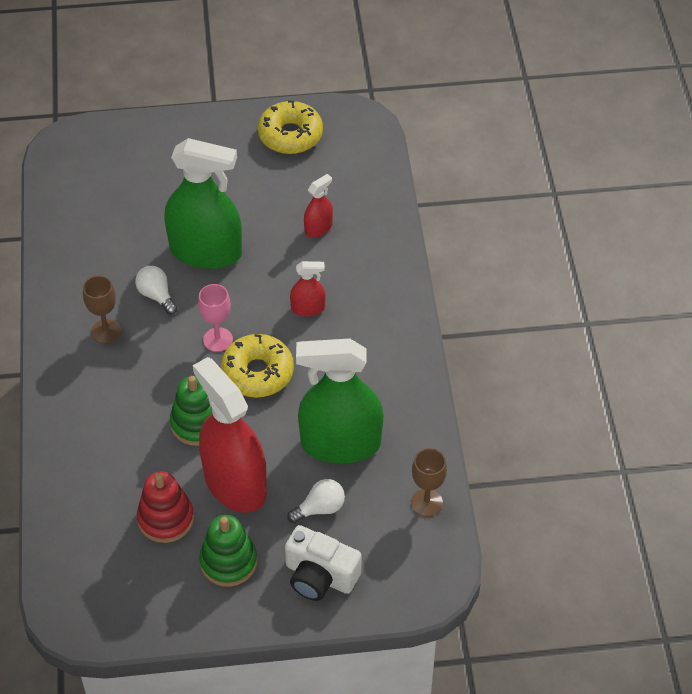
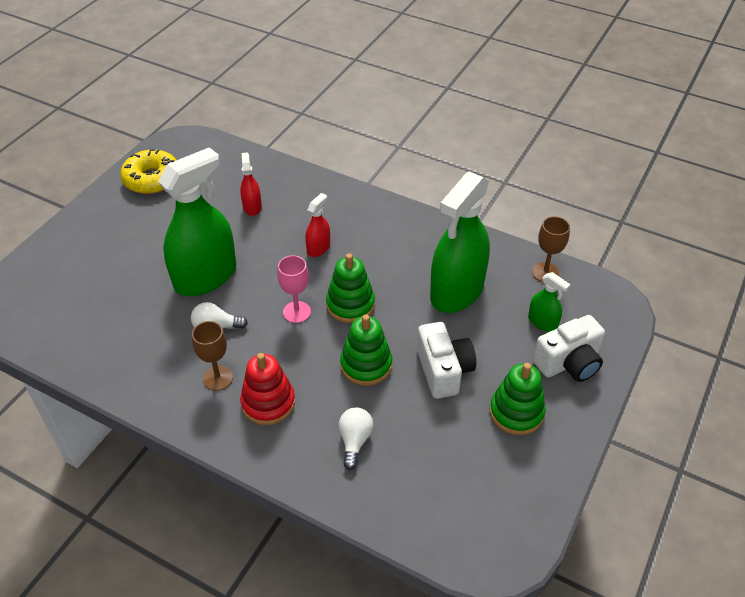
camera: 55 degrees left, 5 degrees down
red stacking toy [137,471,194,543] -> red stacking toy moved to [240,353,295,425]
red spray bottle [193,357,267,513] -> white camera [417,322,476,399]
yellow donut [221,334,294,398] -> green stacking toy [326,254,375,323]
white light bulb [287,479,345,523] -> white light bulb moved to [339,407,373,470]
none -> green spray bottle [528,272,571,332]

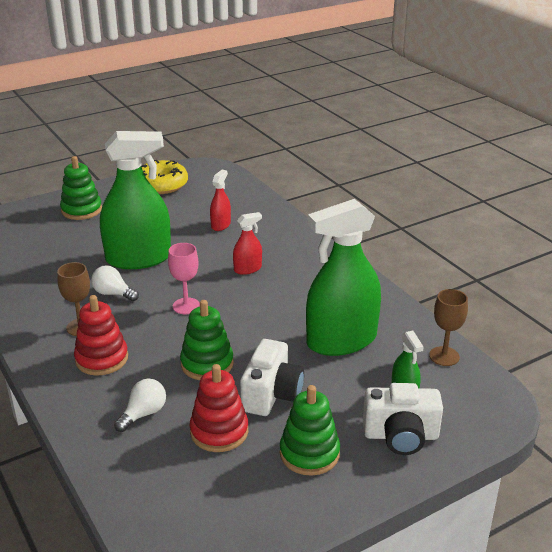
camera: 30 degrees right, 15 degrees down
green stacking toy [326,254,375,323] -> green stacking toy moved to [60,156,102,220]
none -> red stacking toy [190,364,248,452]

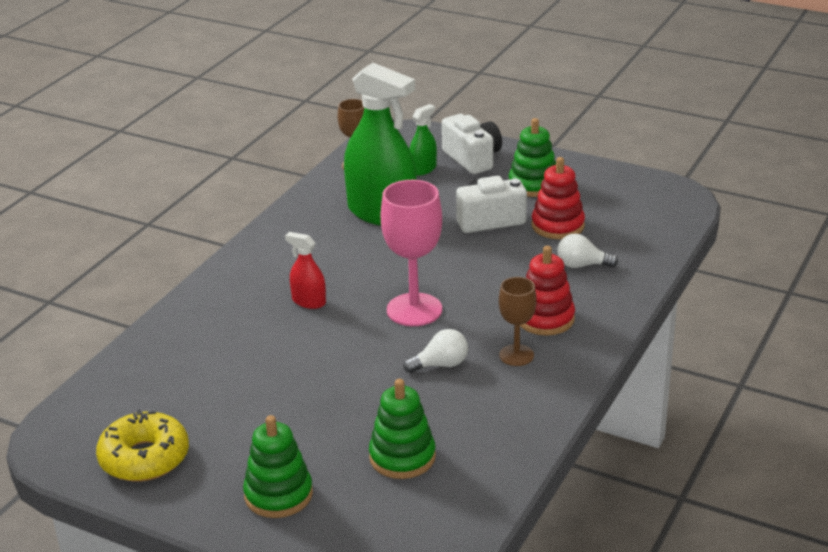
camera: 120 degrees left, 0 degrees up
white light bulb [91,265,139,301] -> white light bulb turned 105 degrees counterclockwise [403,329,468,373]
green spray bottle [100,131,171,269] -> none
pink goblet [168,243,200,314] -> pink goblet [381,180,442,326], size x1.69
green stacking toy [180,300,234,380] -> green stacking toy moved to [369,379,436,479]
red spray bottle [210,170,231,231] -> none

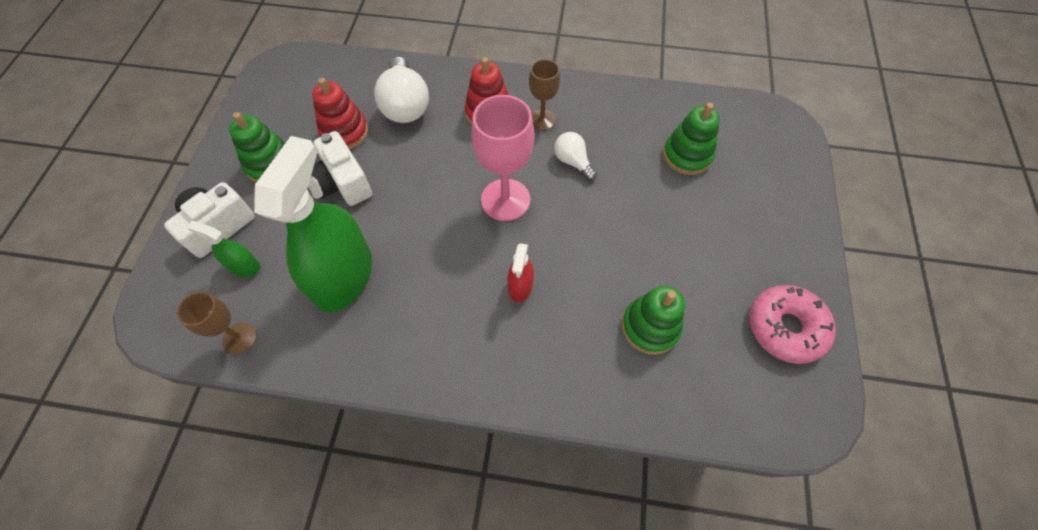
camera: 110 degrees left, 30 degrees up
yellow donut [96,409,189,482] -> pink donut [749,285,836,364]
green stacking toy [243,415,313,518] -> green stacking toy moved to [622,286,685,355]
white light bulb [557,234,618,268] -> white light bulb [374,57,429,123], size x1.77

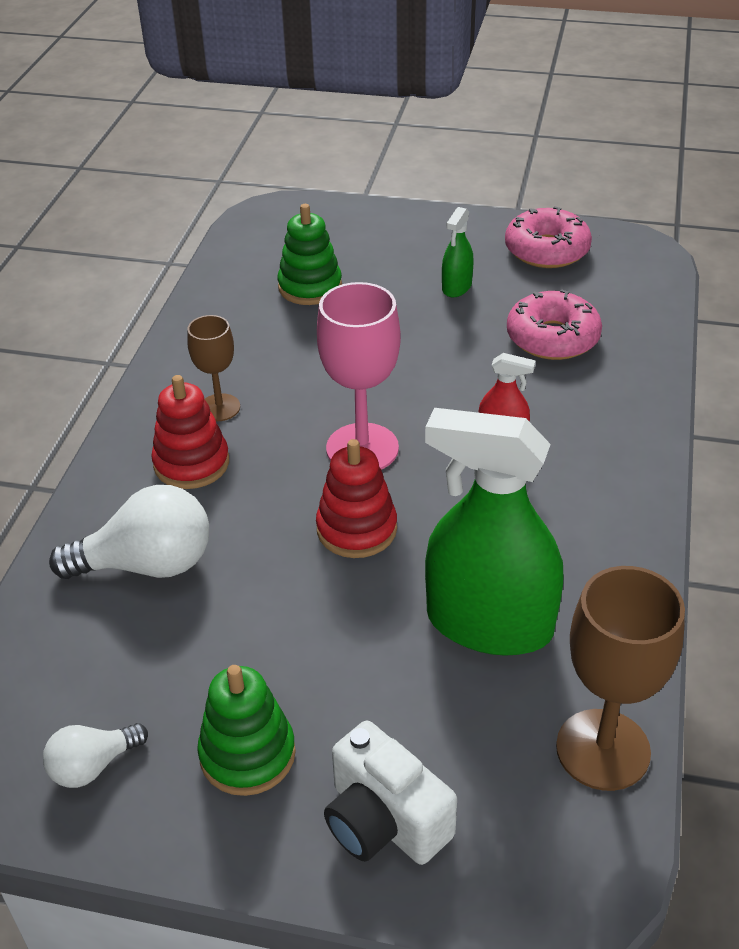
camera: 85 degrees left, 20 degrees down
brown goblet [177,292,257,354] -> brown goblet [556,566,685,791], size x1.69
green spray bottle [186,221,260,277] -> green spray bottle moved to [442,207,473,297]
white camera [311,131,372,206] -> none
red stacking toy [312,78,368,150] -> red stacking toy moved to [316,439,397,558]
white light bulb [554,132,597,181] -> white light bulb moved to [43,723,148,788]
green stacking toy [622,286,685,355] -> pink donut [507,290,602,360]

